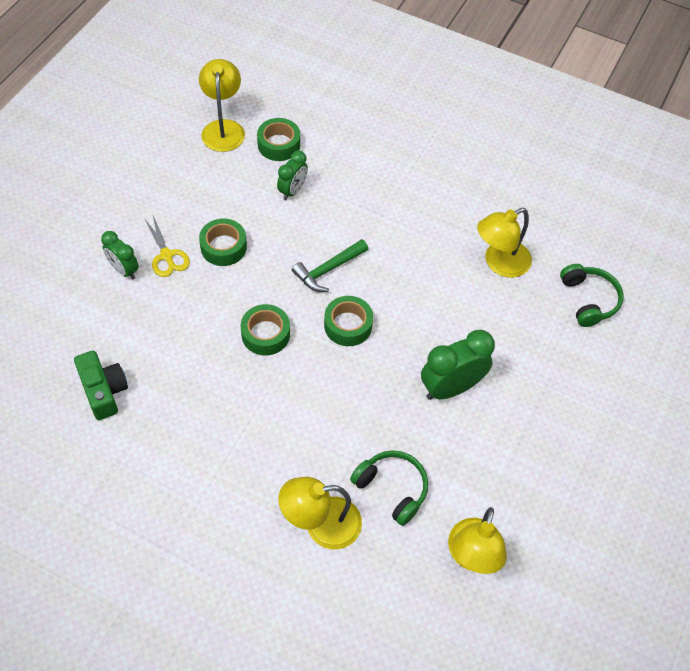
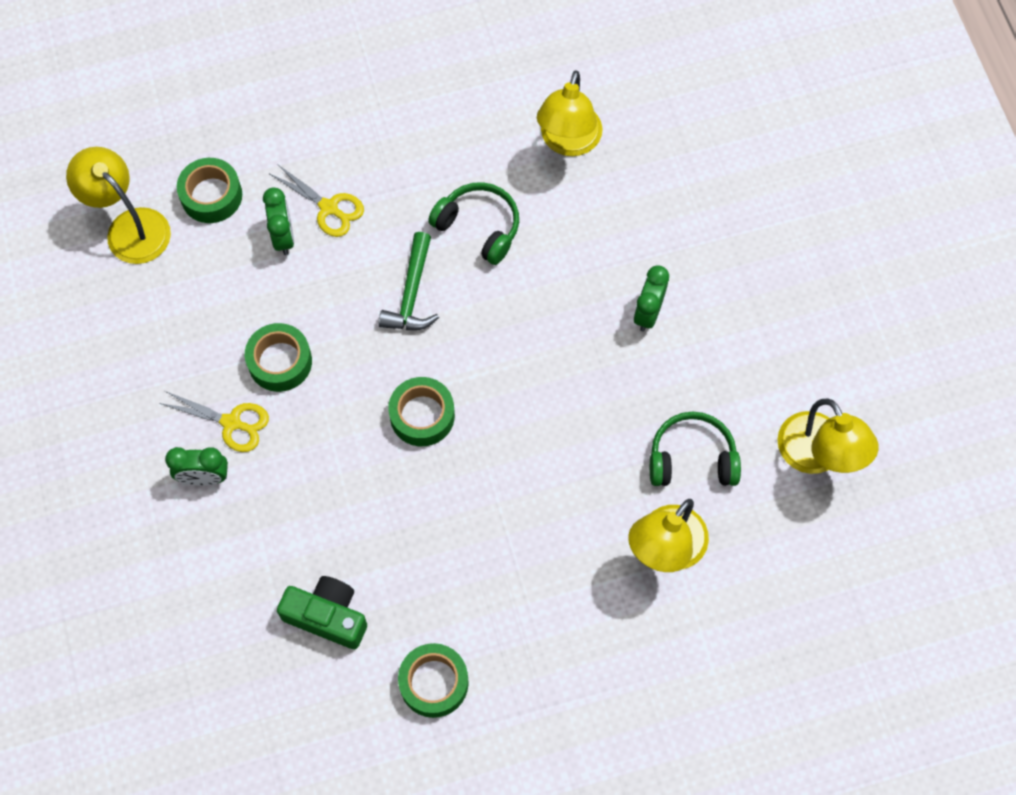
camera: 40 degrees left, 10 degrees up
green tape [324,296,373,346] -> green tape moved to [398,643,469,718]
green clock [421,330,495,400] -> green clock [634,266,669,332], size x0.61
green headphones [560,264,624,327] -> green headphones moved to [428,182,519,265]
none -> yellow scissors [270,164,364,237]

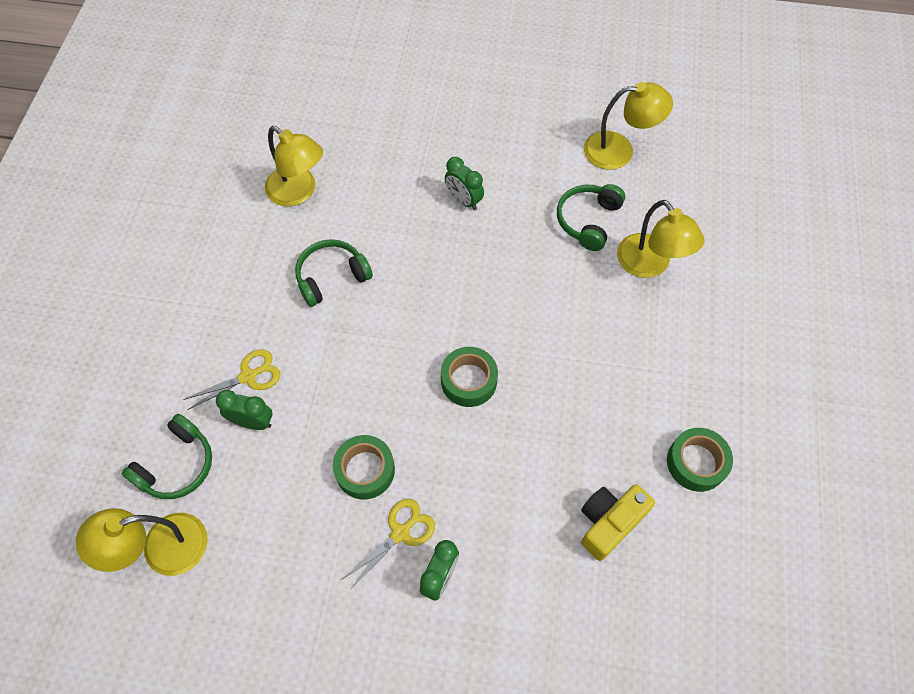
camera: 65 degrees left, 5 degrees down
green tape [177,158,242,223] -> green headphones [122,414,212,499]
green camera [277,576,367,649] -> yellow camera [581,484,655,561]
green hammer [379,232,439,330] -> none

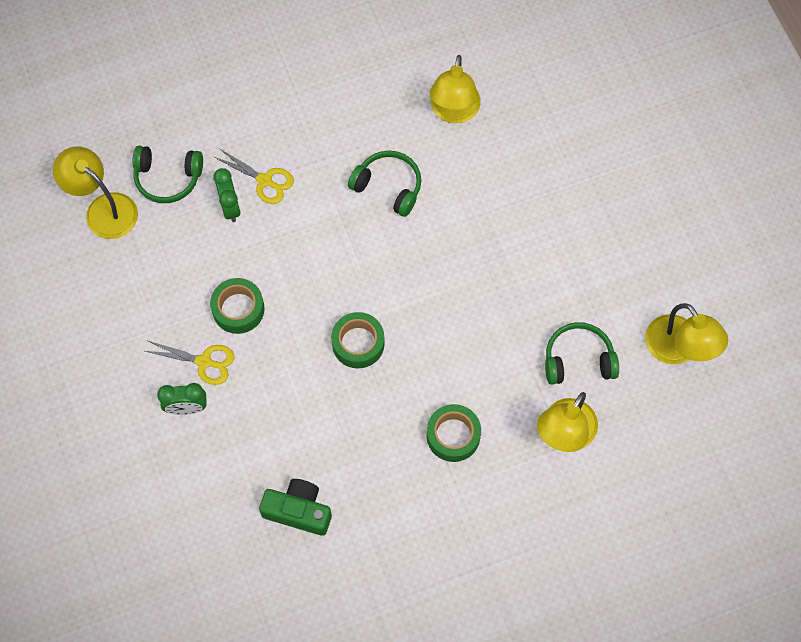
camera: 60 degrees right, 5 degrees up
green clock [445,157,484,210] -> none
yellow camera [581,484,655,561] -> green camera [259,479,332,536]
green tape [667,428,733,492] -> green tape moved to [427,404,481,462]

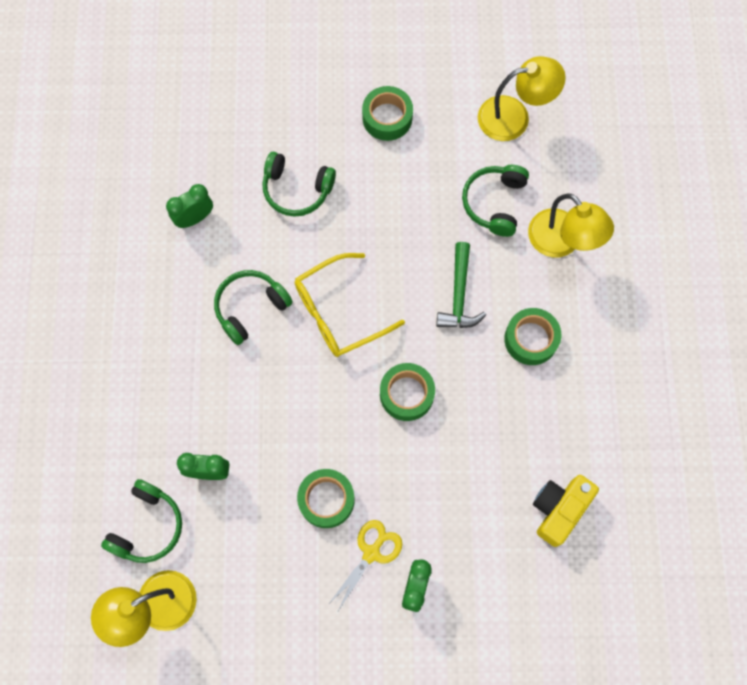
camera: 70 degrees left, 5 degrees up
yellow scissors [214,148,294,204] -> none
green camera [259,479,332,536] -> yellow camera [533,475,599,547]
yellow lamp [430,55,481,123] -> green clock [166,184,213,228]
none -> green headphones [262,152,336,217]
none -> yellow glasses [295,253,405,357]
none -> green tape [362,86,413,141]
none -> green hammer [436,242,486,328]

